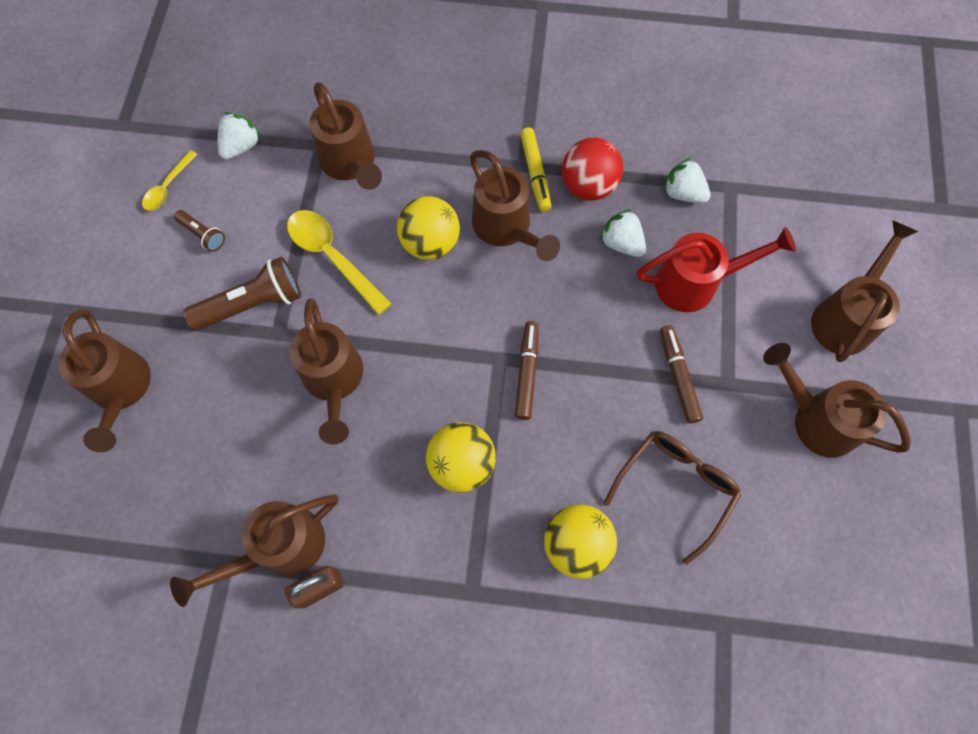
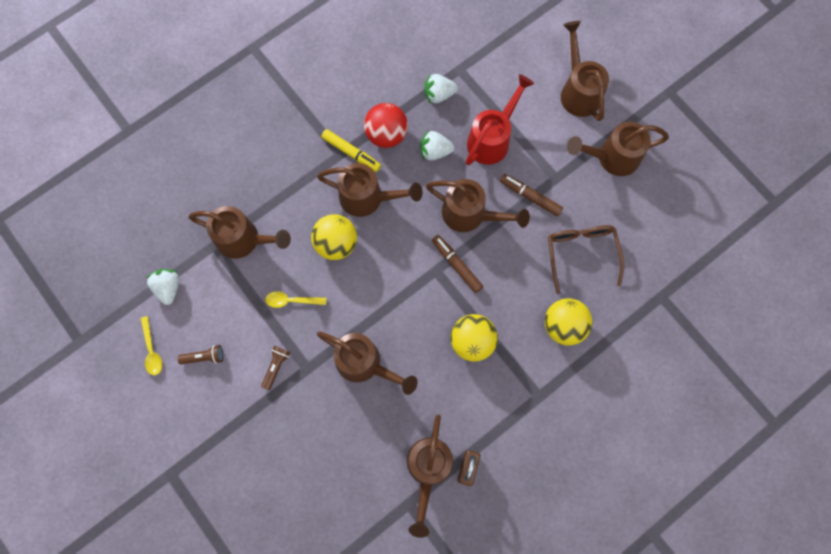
camera: 45 degrees left, 5 degrees up
brown watering can [58,309,151,452] -> brown watering can moved to [426,179,530,232]
brown flashlight [183,256,301,331] -> brown flashlight [261,346,290,390], size x0.53
yellow spoon [287,210,392,315] -> yellow spoon [265,291,326,308], size x0.58

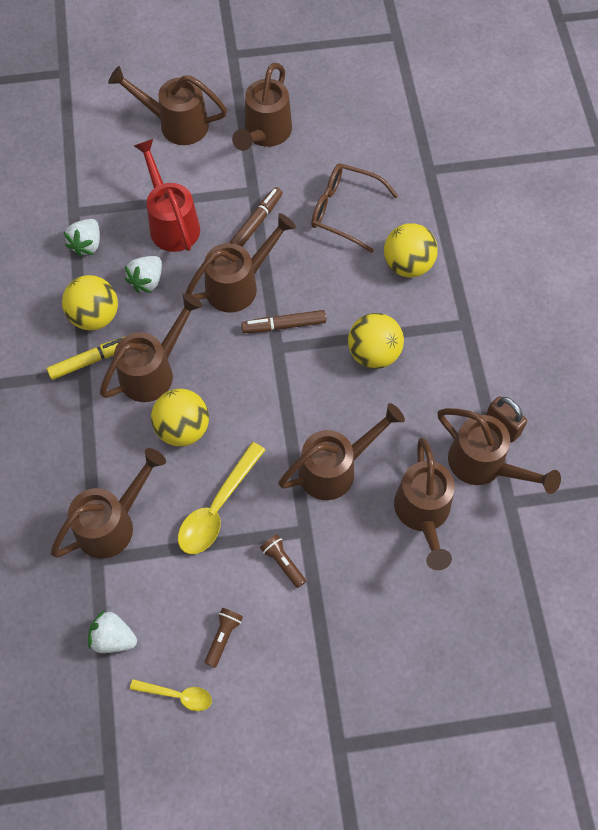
camera: 60 degrees left, 10 degrees down
yellow spoon [265,291,326,308] -> yellow spoon [178,442,265,554], size x1.73
red ball [364,103,408,148] -> yellow ball [62,275,118,330]
brown marker [500,174,563,216] -> brown marker turned 150 degrees clockwise [230,187,283,247]
none -> brown watering can [394,438,455,570]

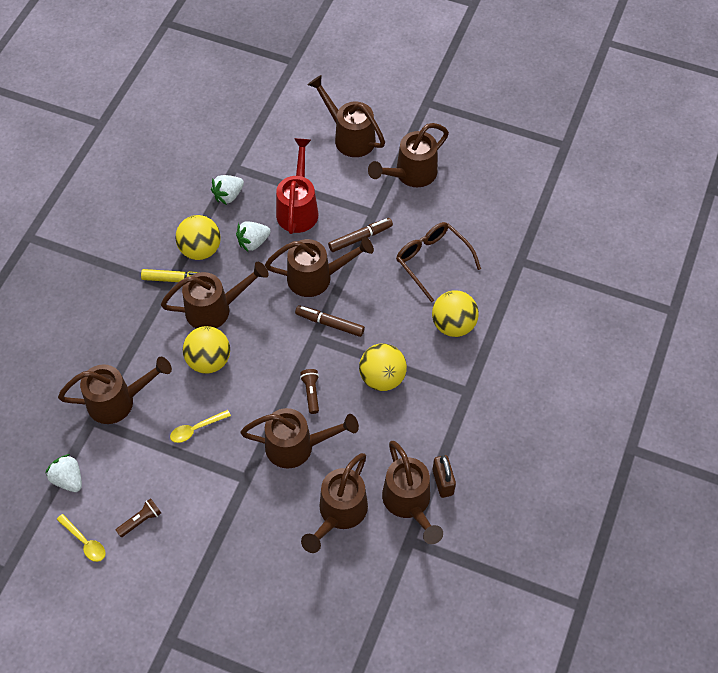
camera: 30 degrees right, 5 degrees down
yellow spoon [178,442,265,554] -> yellow spoon [170,410,231,443], size x0.58
brown flashlight [260,535,306,588] -> brown flashlight moved to [300,369,319,414]

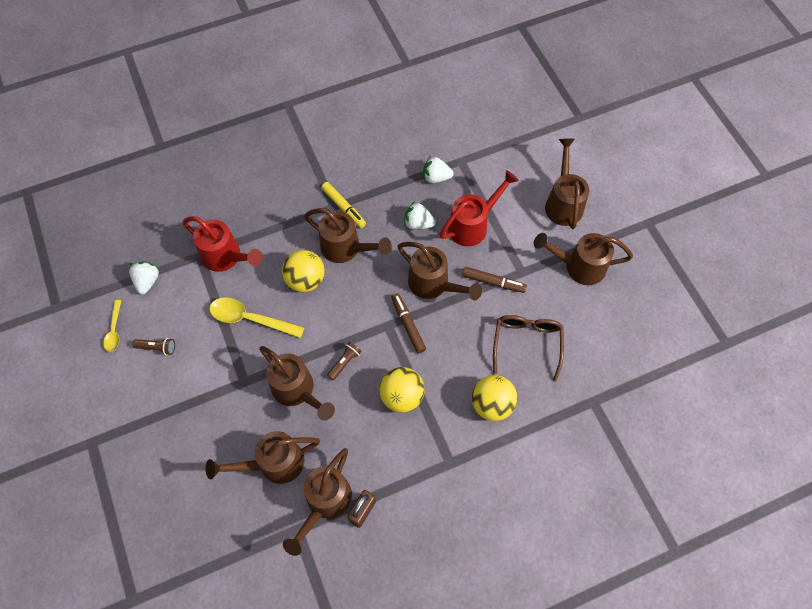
camera: 45 degrees right, 5 degrees up
brown watering can [58,357,172,424] -> red watering can [182,216,263,272]
yellow spoon [170,410,231,443] -> yellow spoon [209,297,305,338], size x1.73
yellow ball [175,215,221,260] -> none

